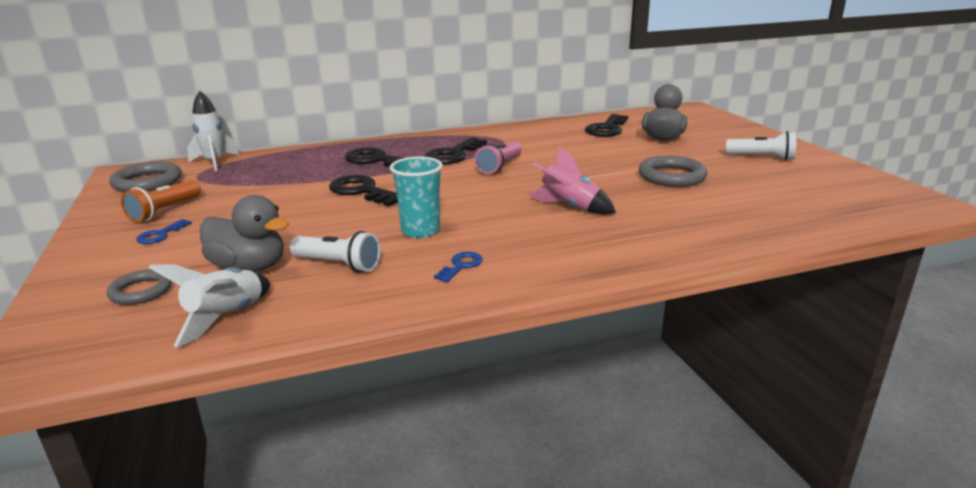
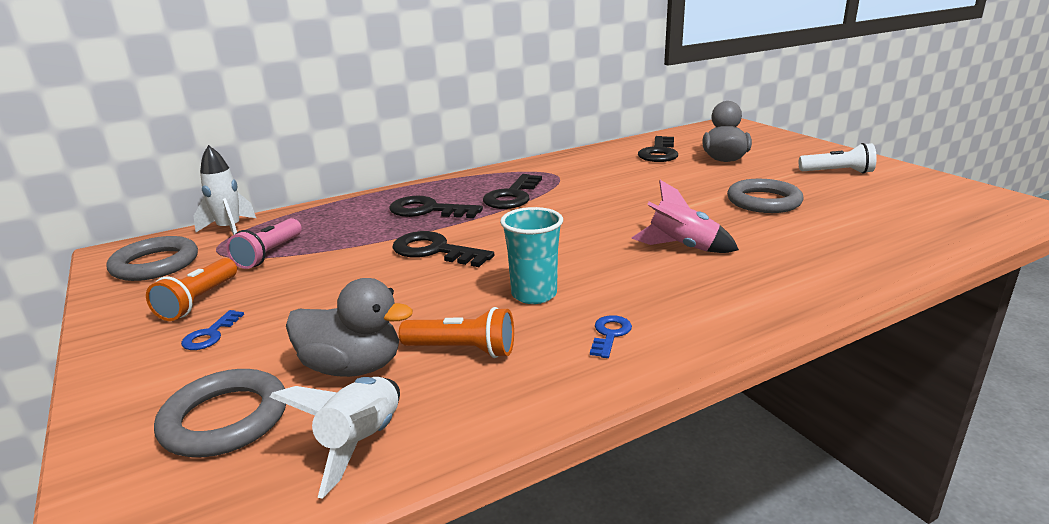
camera: 10 degrees left, 0 degrees up
grey ring [107,270,172,305] -> grey ring [154,369,286,457], size x1.59
white flashlight [290,231,381,272] -> orange flashlight [399,307,514,358]
pink flashlight [475,141,522,174] -> pink flashlight moved to [226,218,302,269]

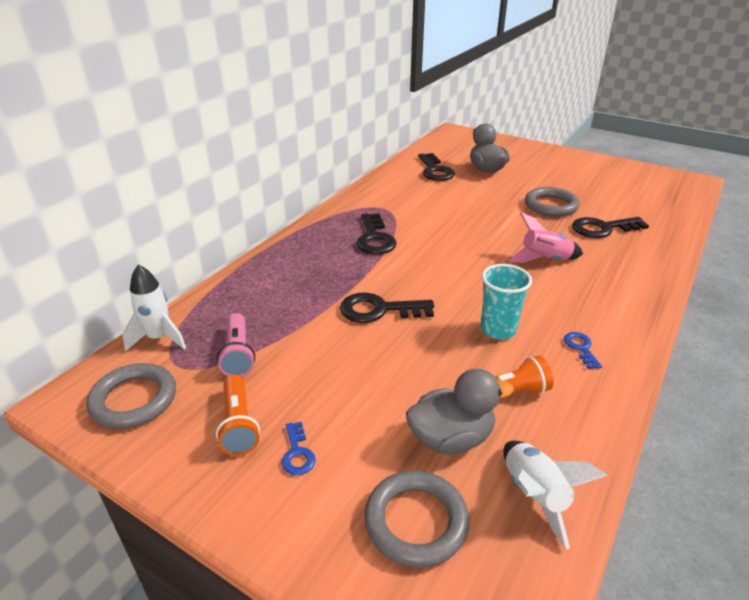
camera: 30 degrees left, 10 degrees up
black key [389,196,483,218] -> black key moved to [572,217,649,238]
white flashlight [799,143,877,174] -> none

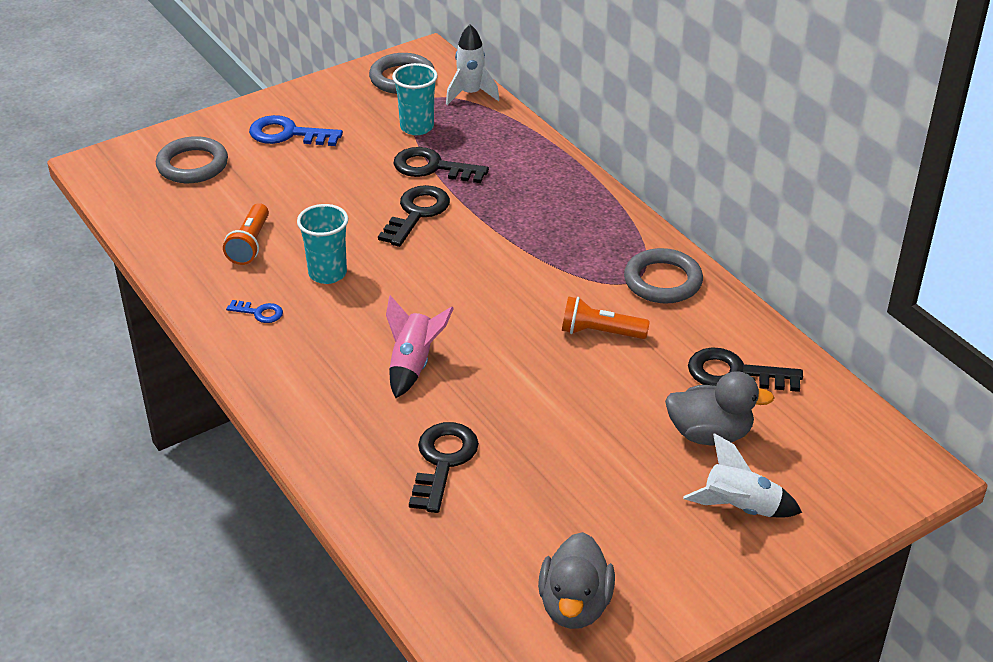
camera: 115 degrees right, 5 degrees up
orange flashlight [216,375,260,456] -> orange flashlight moved to [562,296,650,339]
pink flashlight [217,313,255,377] -> turquoise cup [392,63,438,135]
blue key [282,422,316,475] -> blue key [249,115,343,146], size x1.89
black key [356,213,397,254] -> black key moved to [393,147,489,183]
grey duck [406,369,514,455] -> grey duck moved to [538,532,615,629]
white rocket [503,440,607,549] -> white rocket moved to [683,433,802,518]
grey ring [525,187,580,217] -> grey ring moved to [624,248,703,304]

